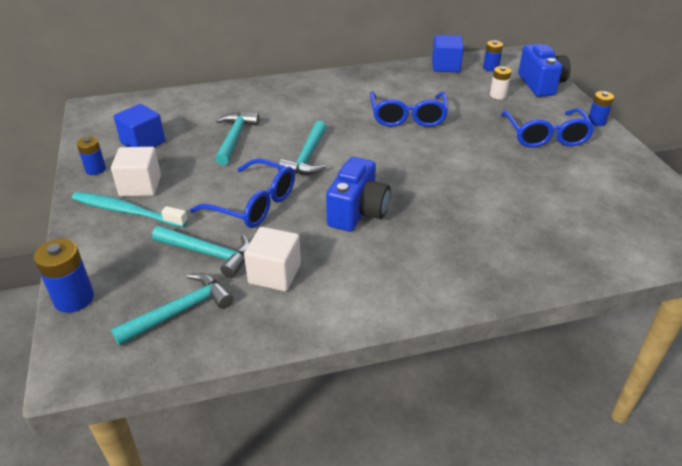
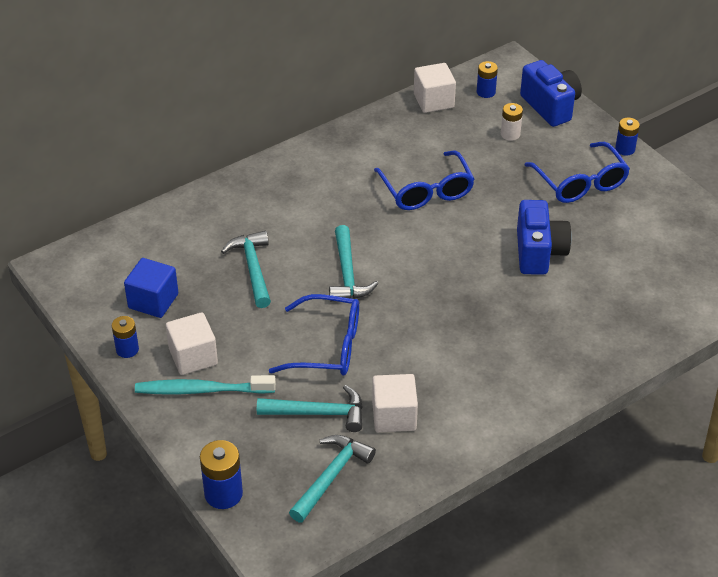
camera: 20 degrees left, 5 degrees up
blue camera [326,157,391,232] -> blue camera moved to [517,200,572,275]
blue cube [432,35,464,72] -> white cube [414,63,456,113]

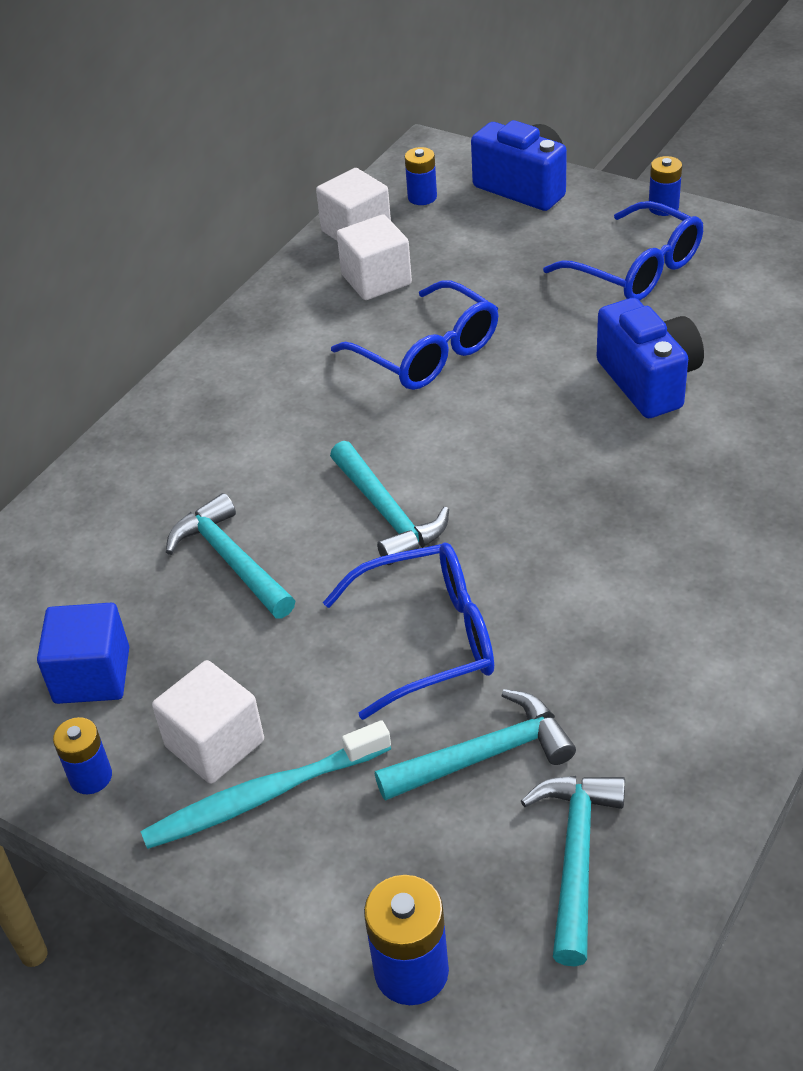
camera: 20 degrees left, 0 degrees up
white cube [372,374,418,432] -> white cube moved to [337,214,412,300]
white battery [501,103,523,141] -> none

